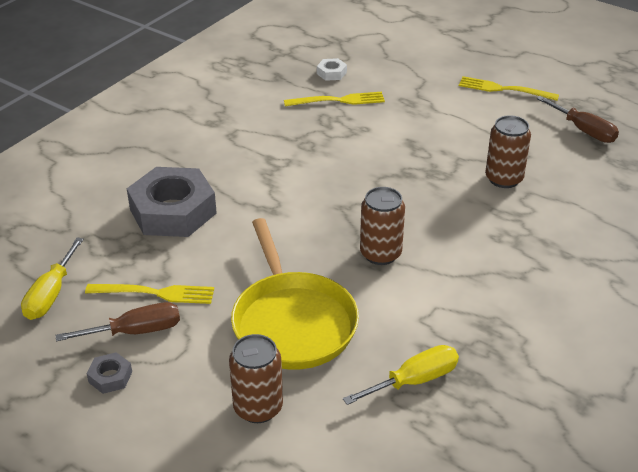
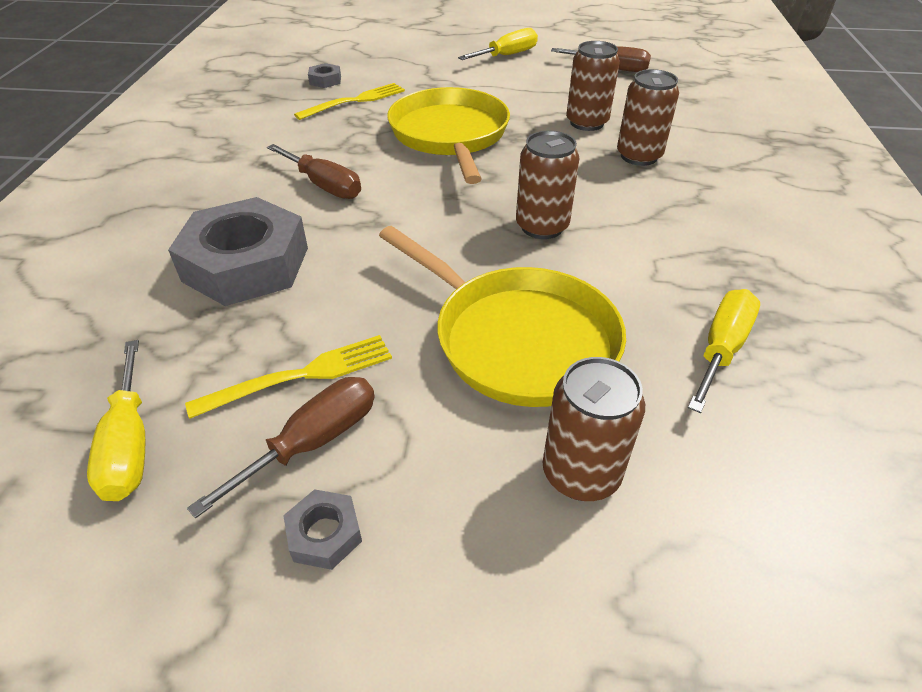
camera: 30 degrees left, 5 degrees up
white nut [317,58,347,81] -> grey nut [308,63,341,88]
yellow fork [459,76,559,101] -> yellow screwdriver [458,28,538,60]
none -> brown screwdriver [267,144,361,199]
none -> yellow pan [387,87,510,184]
none -> brown can [617,69,679,166]

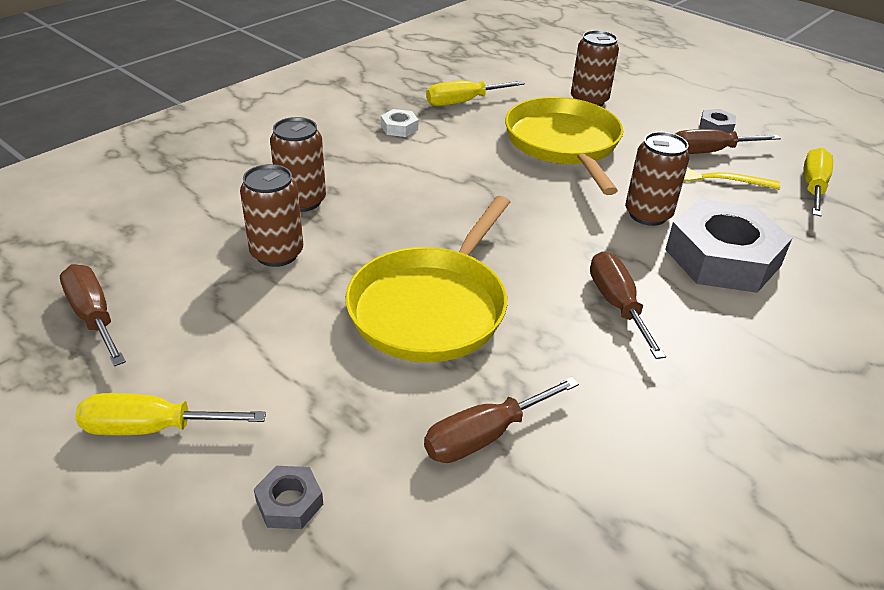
camera: 145 degrees left, 5 degrees down
yellow fork [294,83,405,120] -> brown screwdriver [424,377,579,463]
grey nut [308,63,341,88] -> grey nut moved to [254,466,323,529]
brown can [516,131,580,239] -> brown can moved to [625,132,690,226]
none -> white nut [381,109,418,137]

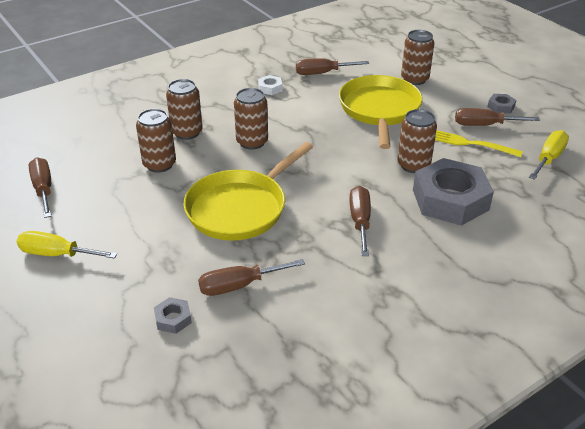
camera: 15 degrees right, 0 degrees up
grey nut [254,466,323,529] -> grey nut moved to [154,297,192,334]
yellow screwdriver [426,81,525,106] -> brown screwdriver [296,58,369,75]
none -> brown can [234,88,268,150]

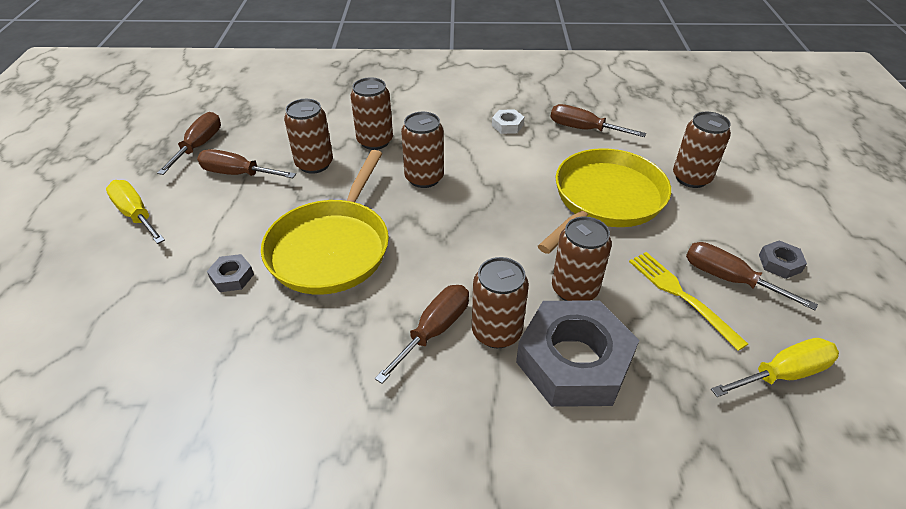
camera: 35 degrees right, 5 degrees up
grey nut [154,297,192,334] -> grey nut moved to [207,254,254,292]
yellow pan [183,142,313,241] -> yellow pan turned 60 degrees counterclockwise [261,150,389,295]
brown screwdriver [198,259,305,296] -> brown screwdriver moved to [197,149,296,178]
none -> brown can [472,257,529,348]

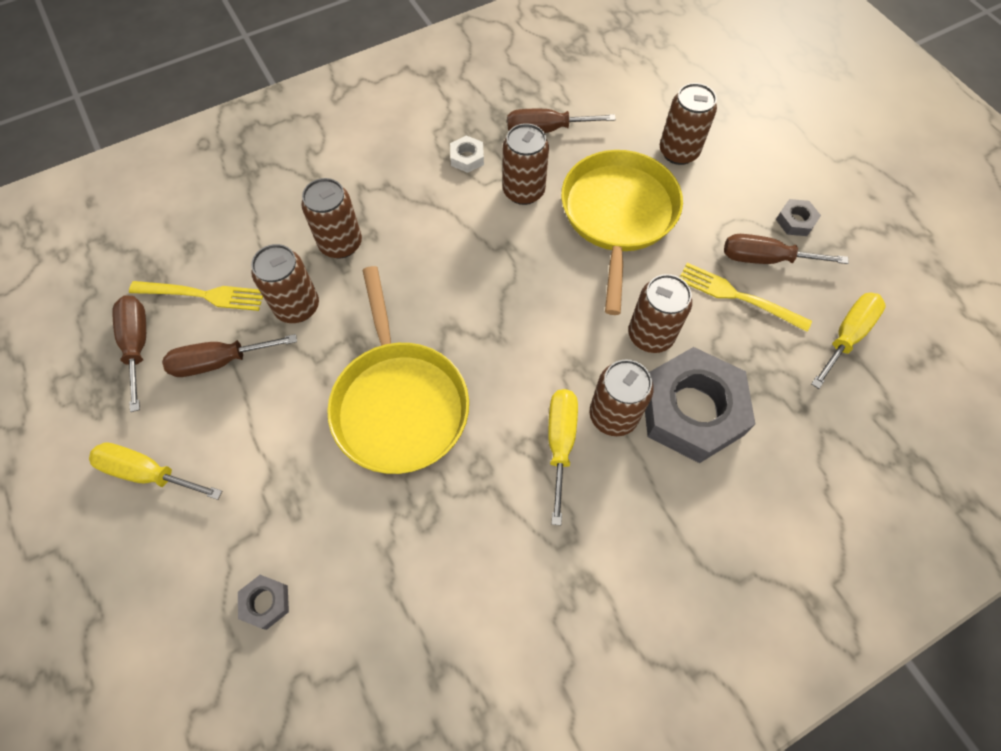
camera: 30 degrees left, 20 degrees up
grey nut [207,254,254,292] -> grey nut moved to [238,575,289,630]
brown screwdriver [375,285,469,384] -> yellow screwdriver [548,389,578,525]
brown can [401,112,444,188] -> brown can moved to [503,123,549,205]
none -> yellow fork [129,281,263,311]

